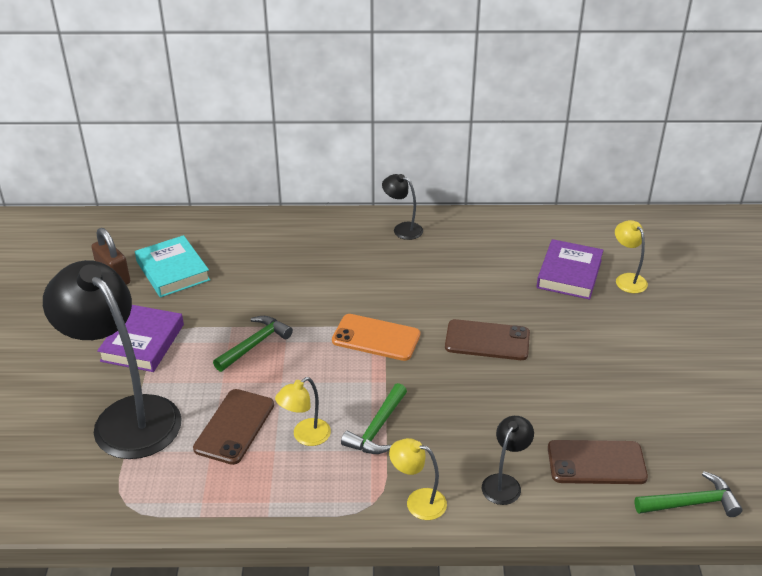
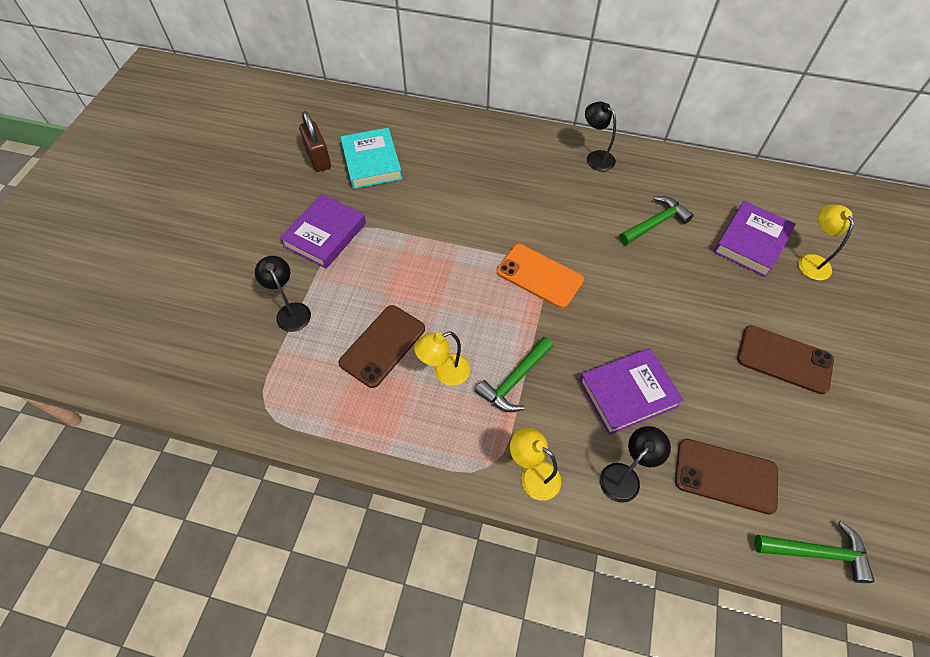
camera: 15 degrees right, 20 degrees up
black lamp [43,260,181,459] -> black lamp [255,256,311,332], size x0.43
green hammer [213,316,293,372] -> green hammer moved to [619,196,694,245]
brown phone [445,319,530,360] -> brown phone moved to [737,325,834,394]
none -> purple book [579,348,684,435]

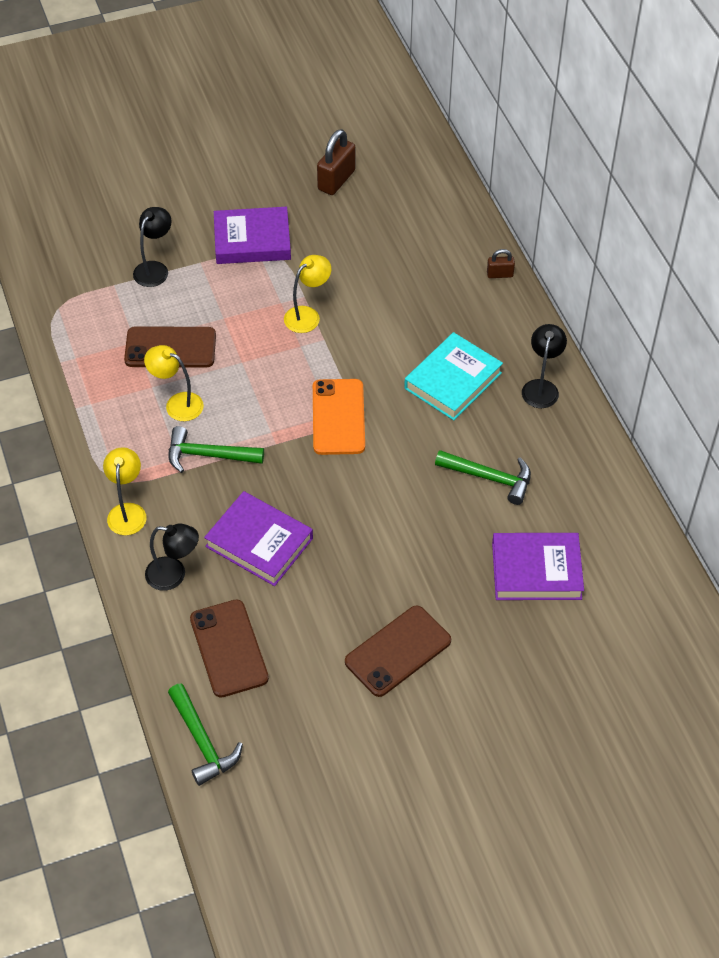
camera: 55 degrees right, 5 degrees down
turquoise book [340,128,402,189] -> turquoise book moved to [404,332,503,420]
brown phone [737,325,834,394] -> brown phone turned 60 degrees clockwise [345,606,451,697]
yellow lamp [798,204,854,280] -> yellow lamp moved to [284,255,331,333]
none -> brown padlock [487,249,515,278]

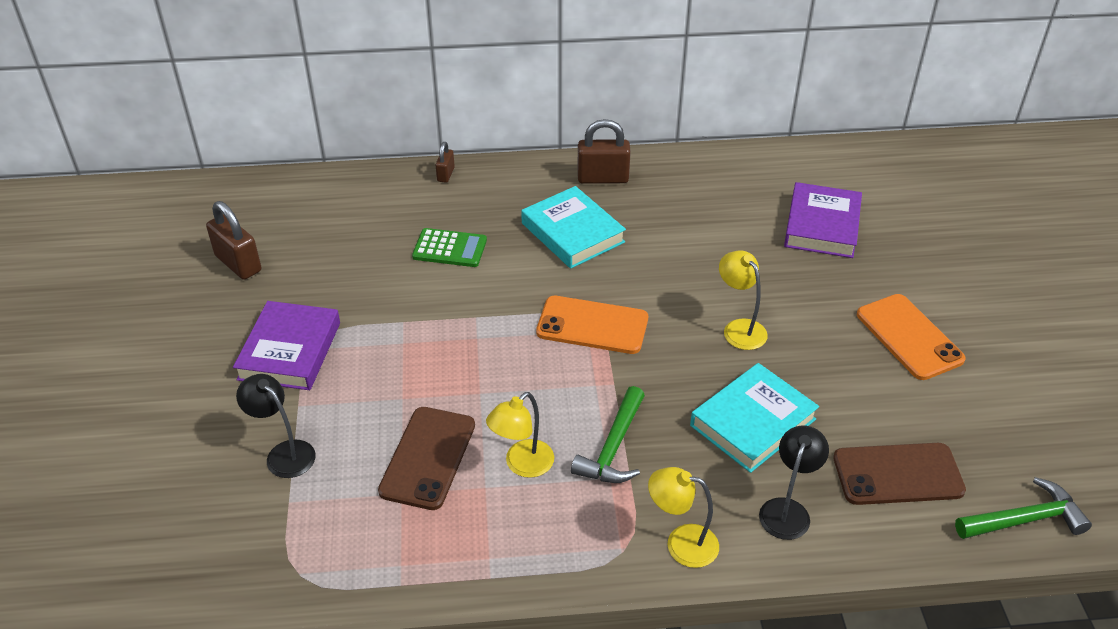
camera: 75 degrees left, 10 degrees down
purple book [204,491,313,586] -> turquoise book [690,363,819,473]
yellow lamp [284,255,331,333] -> yellow lamp moved to [719,250,768,350]
brown phone [345,606,451,697] -> orange phone [857,294,966,380]
green hammer [435,450,531,505] -> none
black lamp [522,324,567,408] -> brown padlock [577,119,631,184]
none -> green calculator [412,228,487,267]

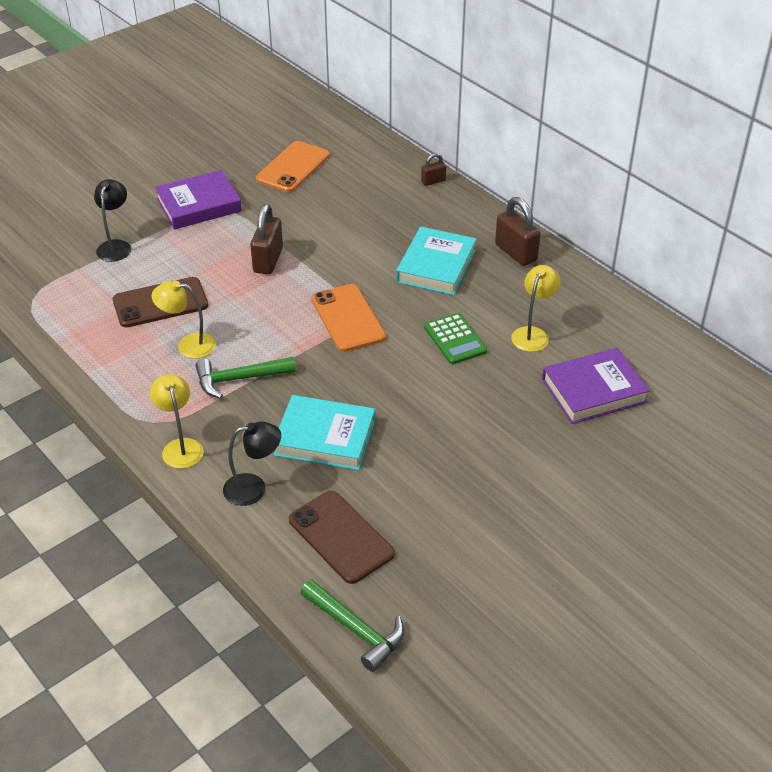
camera: 55 degrees right, 0 degrees up
brown padlock [206,201,261,280] -> brown padlock moved to [250,204,283,275]
green calculator [412,228,487,267] -> green calculator moved to [424,313,487,364]
yellow lamp [719,250,768,350] -> yellow lamp moved to [511,265,560,352]
orange phone [857,294,966,380] -> orange phone moved to [256,141,330,193]

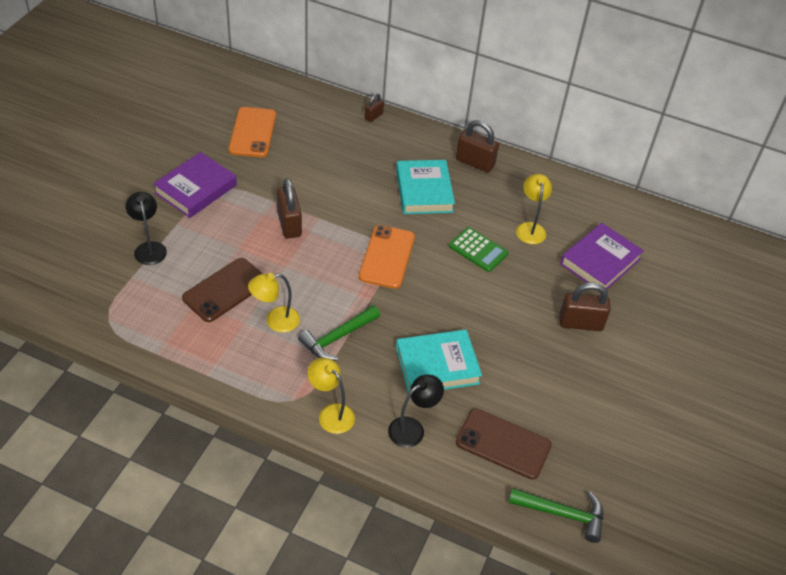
camera: 30 degrees left, 5 degrees up
orange phone [311,284,386,352] -> orange phone turned 60 degrees clockwise [359,225,415,289]
none -> brown padlock [559,282,611,331]

